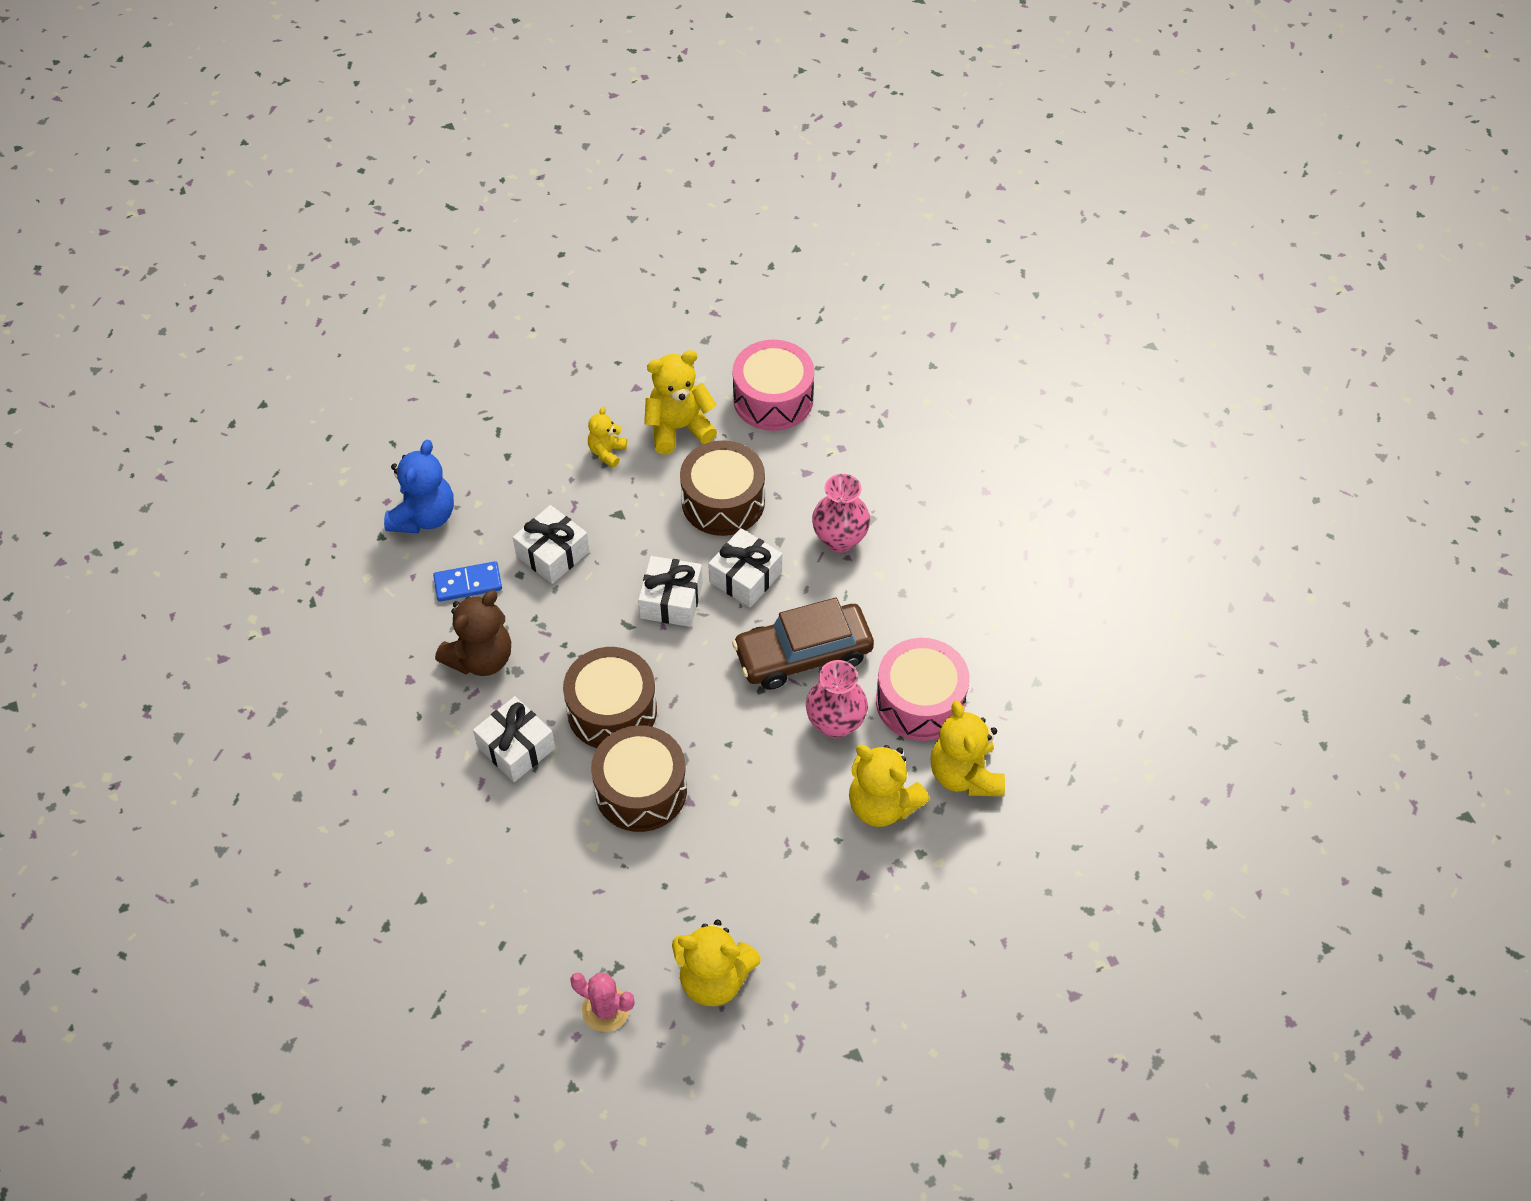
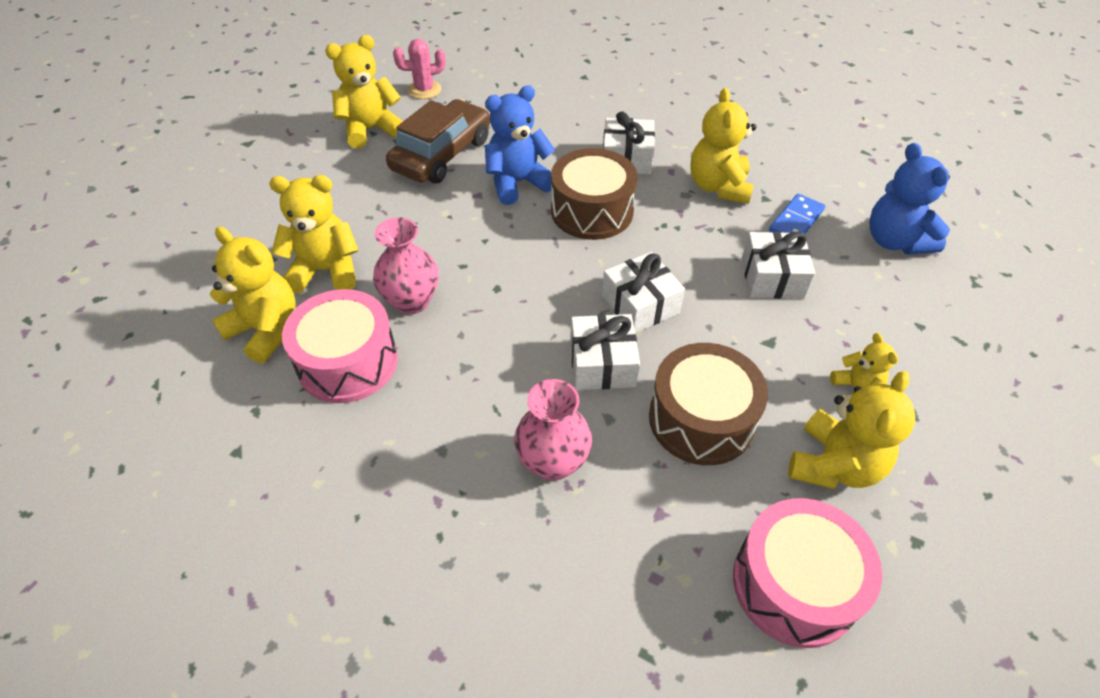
camera: 140 degrees right, 5 degrees down
brown teddy bear [435,590,511,676] -> yellow teddy bear [690,88,756,204]
brown drum [591,725,687,832] -> blue teddy bear [485,85,555,205]
brown car [732,598,874,690] -> brown car moved to [386,99,490,183]

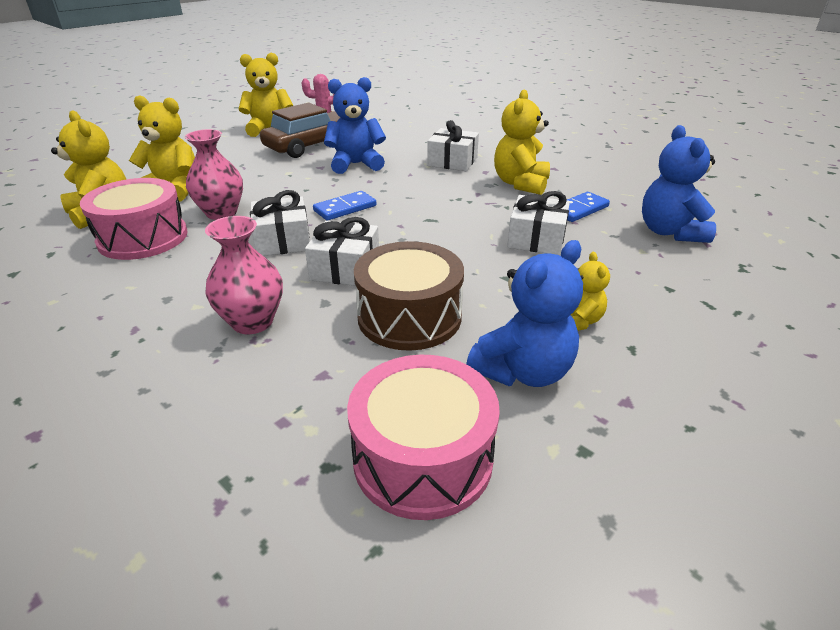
camera: 15 degrees right, 15 degrees down
brown drum [551,148,638,240] -> none
white gift [602,252,685,333] -> white gift moved to [250,190,310,256]
yellow teddy bear [788,371,916,489] -> blue teddy bear [466,240,583,387]
none -> blue domino [313,191,376,221]

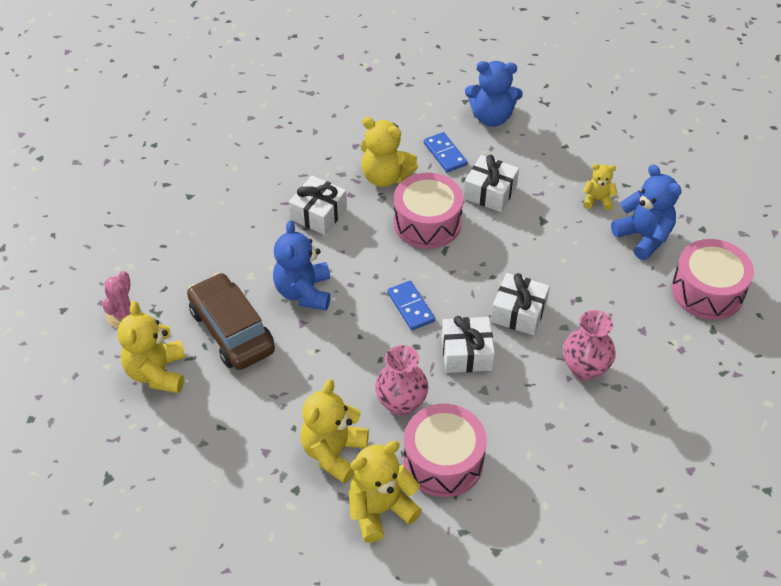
camera: 80 degrees left, 15 degrees up
brown drum [354,241,464,351] -> none
none -> pink drum [394,173,463,249]

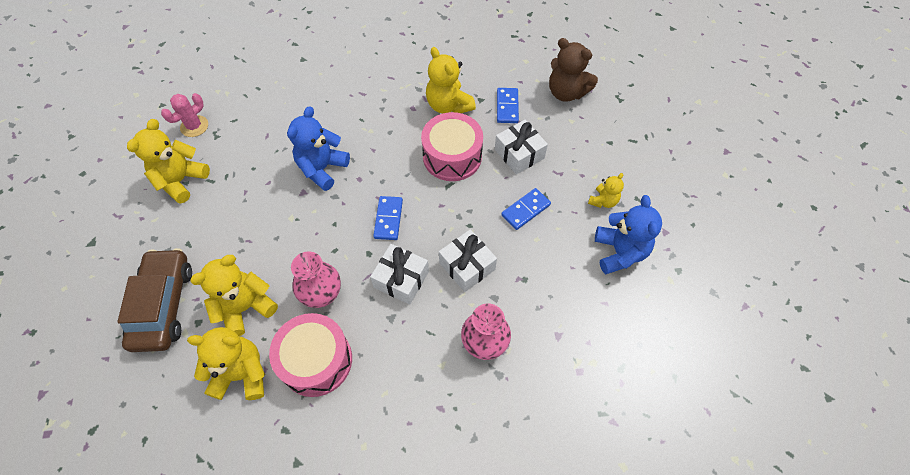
camera: 30 degrees right, 10 degrees up
brown car [187,273,275,370] -> brown car moved to [117,248,192,352]
white gift [289,176,347,235] -> none
blue teddy bear [465,61,523,127] -> brown teddy bear [549,38,598,102]
yellow teddy bear [583,164,617,210] -> yellow teddy bear turned 90 degrees clockwise [588,173,624,208]
pink drum [671,239,754,320] -> none
none -> blue domino [501,188,551,230]

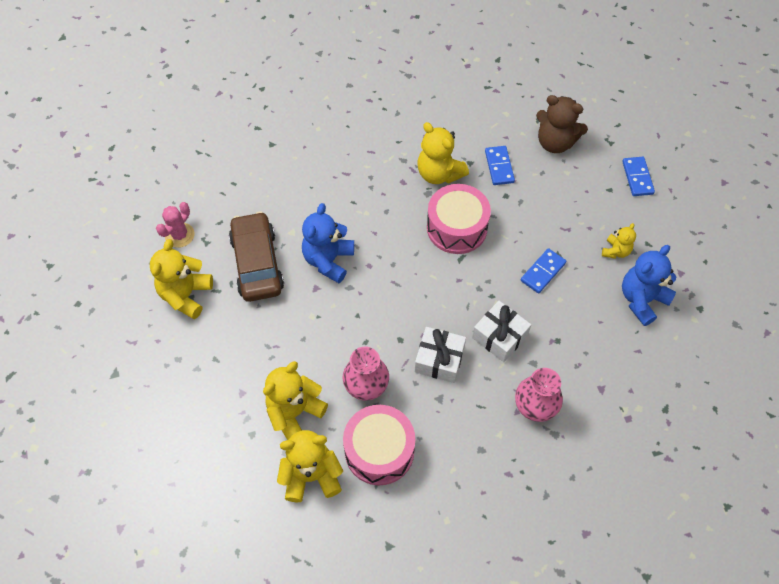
camera: 10 degrees left, 0 degrees up
brown car [117,248,192,352] -> brown car moved to [229,211,284,302]
blue domino [373,196,403,240] -> blue domino moved to [622,157,655,196]
white gift [495,120,548,174] -> none
blue teddy bear [595,195,662,274] -> blue teddy bear turned 120 degrees counterclockwise [622,245,676,326]

